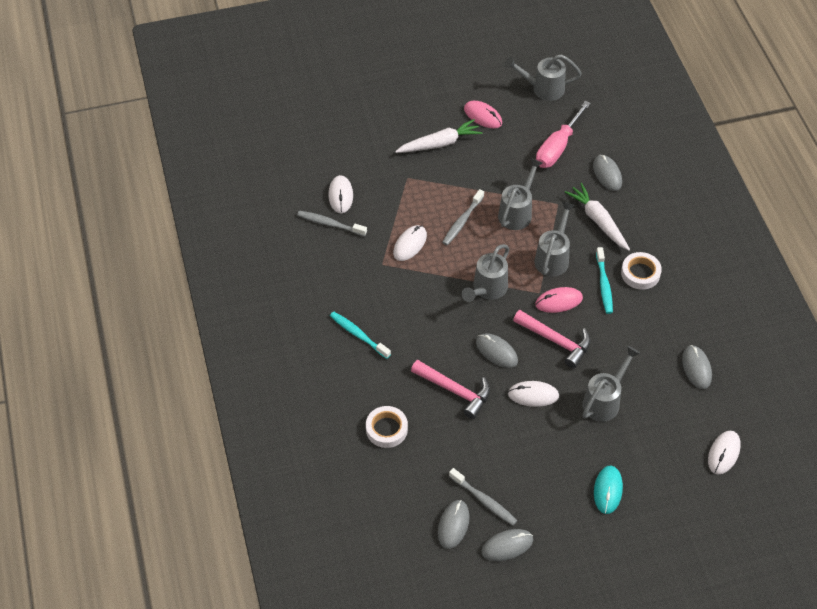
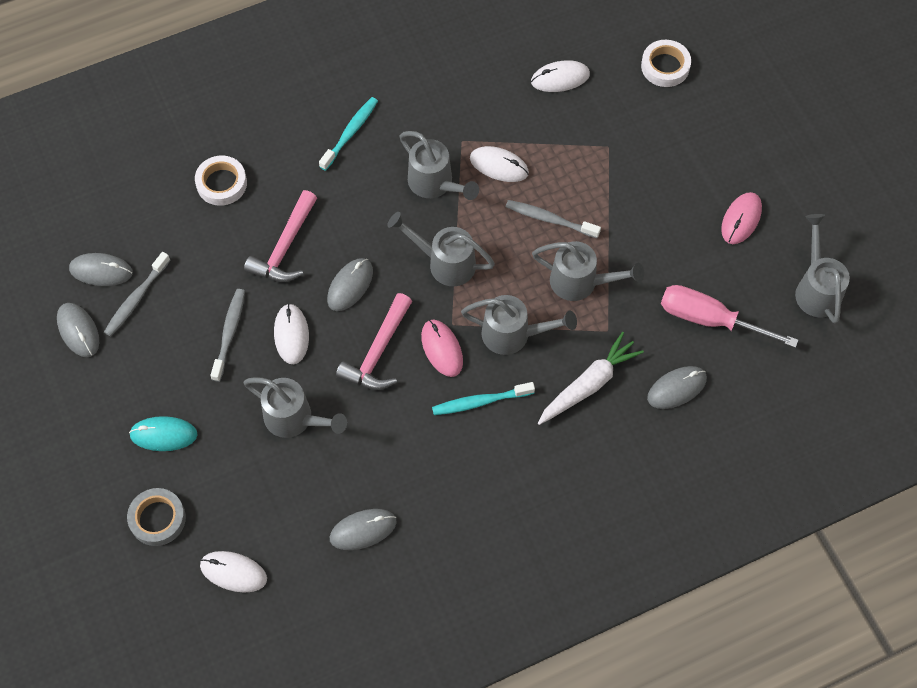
camera: 80 degrees right, 10 degrees up
grey toothbrush [297,211,367,236] -> grey toothbrush moved to [210,289,245,382]
white carrot [395,119,482,153] -> none
white tape [621,252,662,290] -> white tape moved to [641,40,691,87]
none -> grey tape [127,488,186,546]
none -> grey watering can [399,131,479,200]

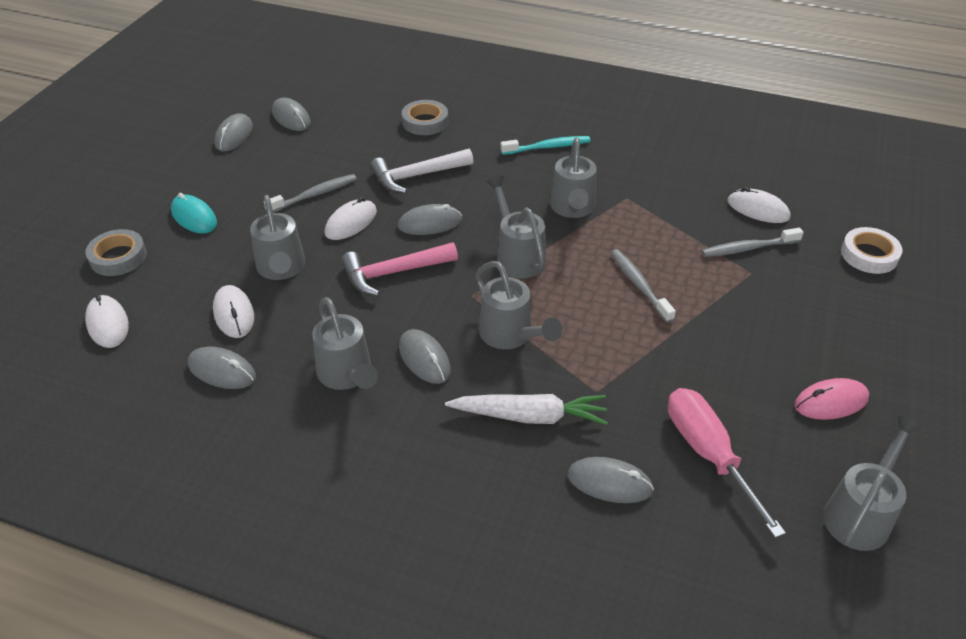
camera: 45 degrees right, 20 degrees down
grey toothbrush [104,252,170,337] -> grey toothbrush moved to [702,228,804,257]
white tape [195,156,247,206] -> grey tape [402,100,448,135]
pink hammer [244,190,317,282] -> white hammer [370,148,474,194]
pink mouse [421,319,463,377] -> none
turquoise toothbrush [432,382,535,415] -> grey mouse [399,329,451,384]
white mouse [470,146,529,182] -> white mouse moved to [213,285,254,338]
grey watering can [532,241,645,301] -> grey watering can moved to [312,297,378,390]

